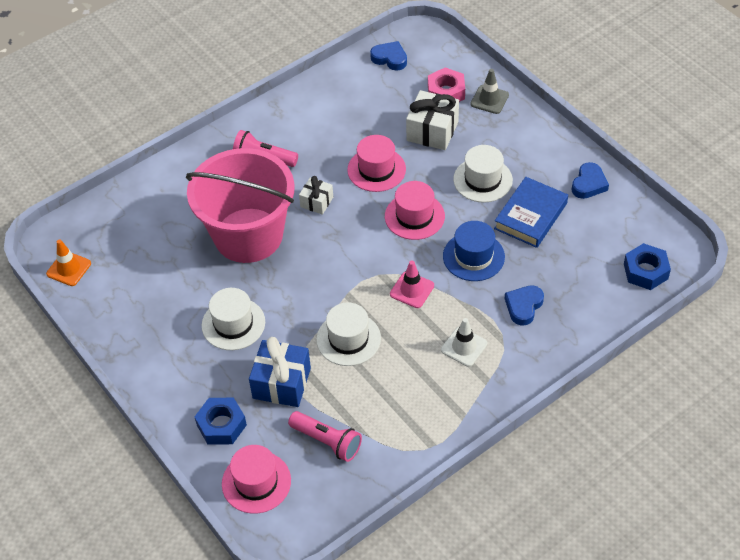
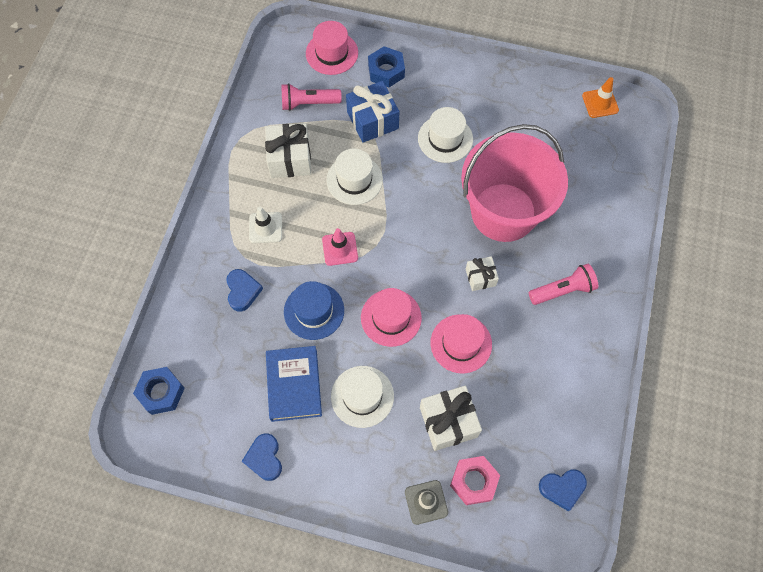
camera: 140 degrees right, 15 degrees up
none -> white gift [265,123,311,178]

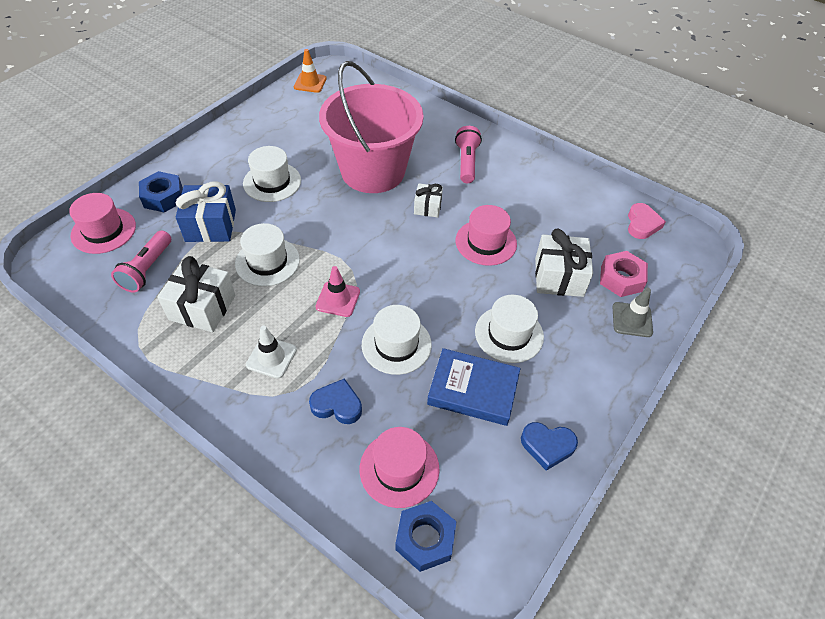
camera: 70 degrees left, 15 degrees down
blue hat [284,281,344,340] -> white hat [362,305,432,375]
pink hat [361,288,422,347] -> pink hat moved to [360,427,440,508]
blue heart [539,469,587,511] -> pink heart [628,203,666,239]

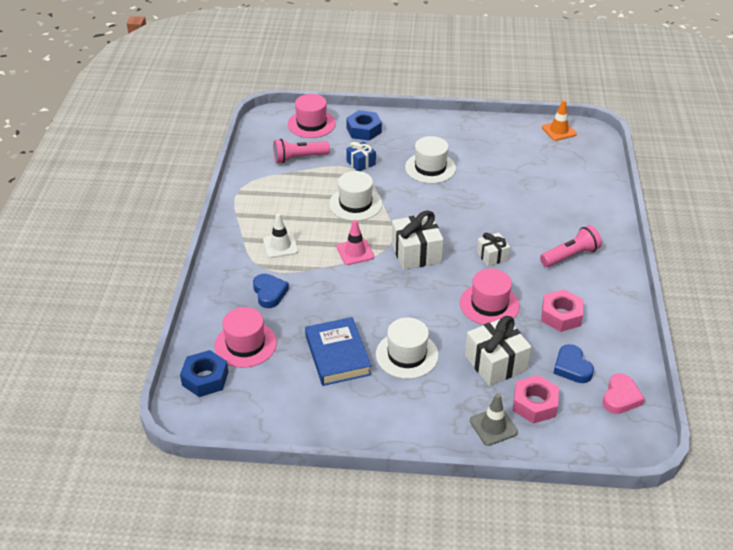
camera: 60 degrees right, 10 degrees down
white gift [157,256,235,332] -> white gift moved to [392,211,444,270]
blue gift [176,181,236,242] -> blue gift [346,141,376,171], size x0.58
pink bucket [319,61,424,193] -> none
white hat [362,305,432,375] -> none
blue heart [521,422,578,471] -> blue heart moved to [553,344,594,383]
pink heart [628,203,666,239] -> pink heart turned 45 degrees counterclockwise [603,373,645,414]
none -> pink nut [541,289,583,332]

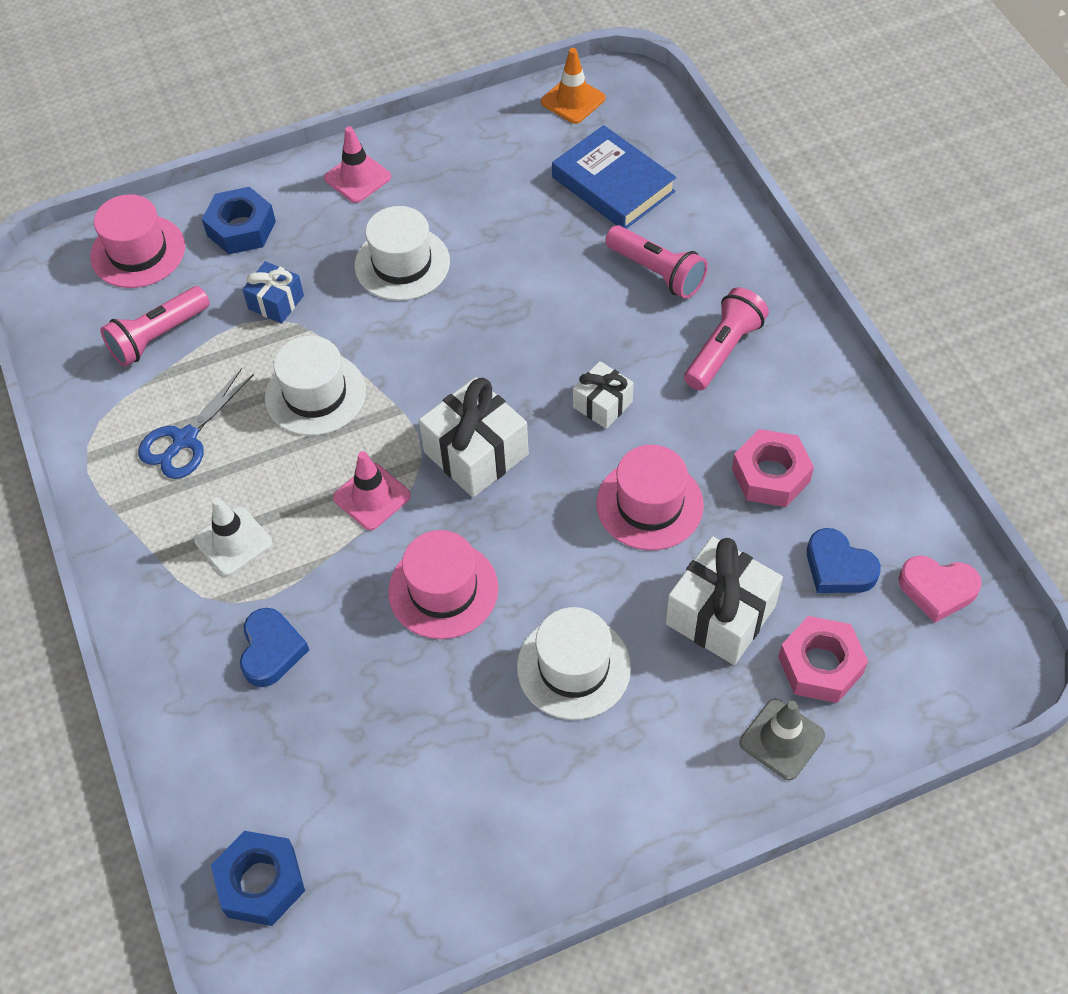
camera: 25 degrees left, 15 degrees up
pink hat [214,307,277,368] -> pink hat moved to [388,530,499,639]
blue heart [253,274,289,308] -> blue heart turned 45 degrees clockwise [240,608,309,687]
blue book [305,317,372,386] -> blue book moved to [552,125,676,229]
pink heart [603,373,645,414] -> pink heart turned 105 degrees clockwise [899,556,982,623]
none -> blue scissors [138,368,254,479]
none -> pink traffic cone [324,126,391,203]
none -> pink flashlight [605,225,708,299]

